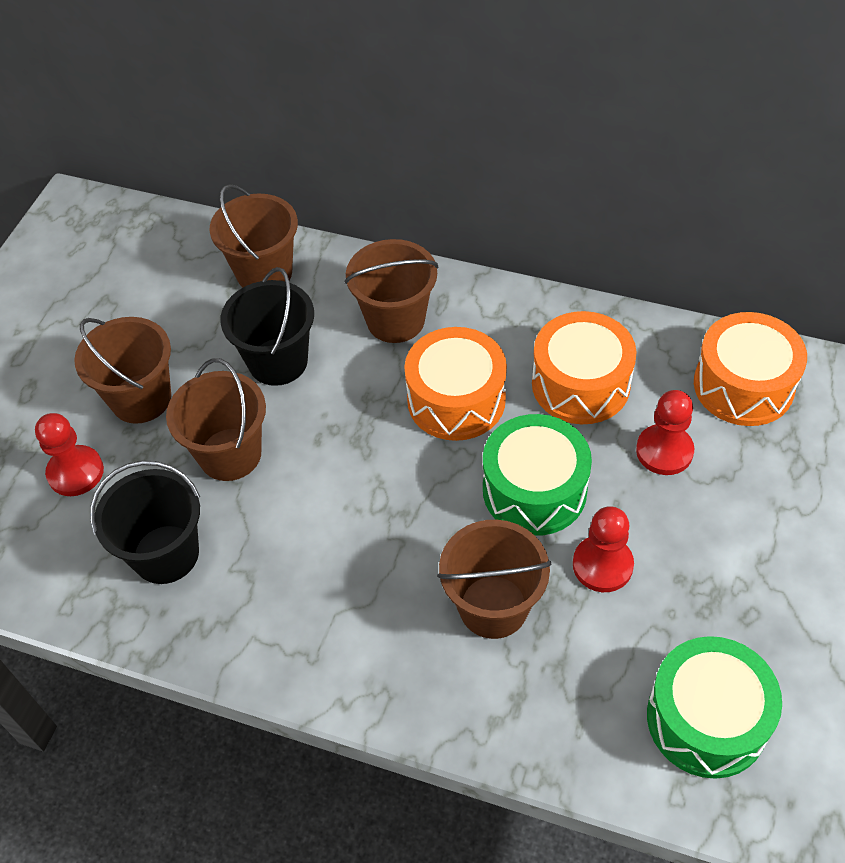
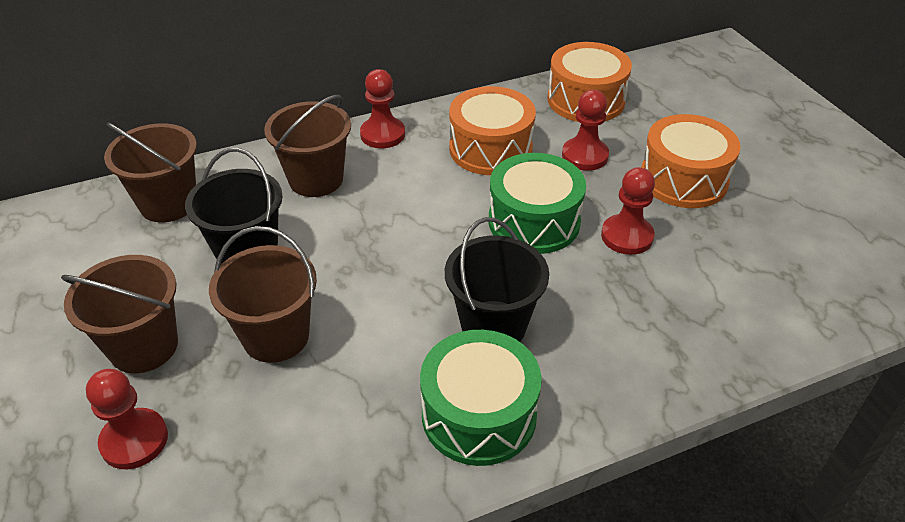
camera: 45 degrees left, 10 degrees down
black bucket [90,460,200,584] -> black bucket moved to [445,217,549,342]
orange drum [404,327,507,441] -> orange drum moved to [641,114,741,208]
brown bucket [437,520,551,639] -> none
green drum [647,636,782,779] -> green drum moved to [420,330,542,466]
none -> red pawn [360,69,405,148]

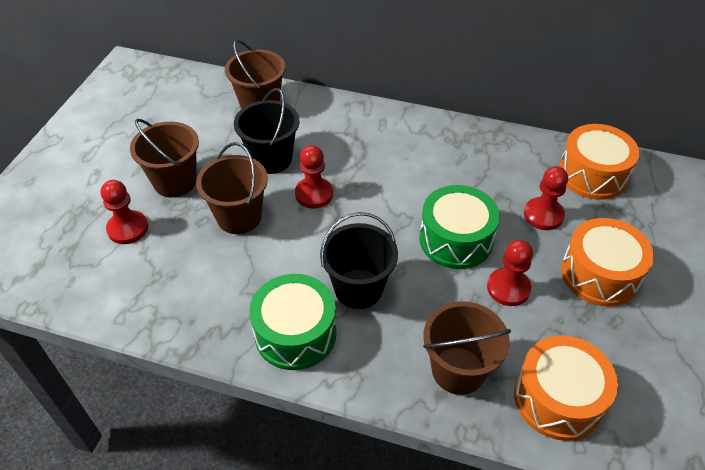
camera: 40 degrees right, 5 degrees up
brown bucket [264,95,351,197] -> brown bucket moved to [423,301,511,395]
red pawn [360,69,405,148] -> red pawn moved to [295,145,333,208]
orange drum [449,86,536,175] -> orange drum moved to [514,335,618,441]

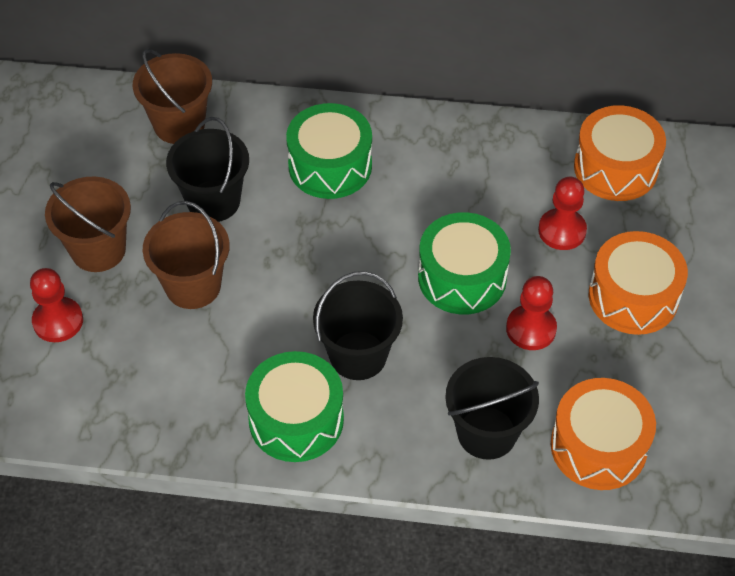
camera: 10 degrees left, 5 degrees up
red pawn [295,145,333,208] -> none
brown bucket [423,301,511,395] -> black bucket [445,357,539,460]
none -> green drum [286,103,372,199]

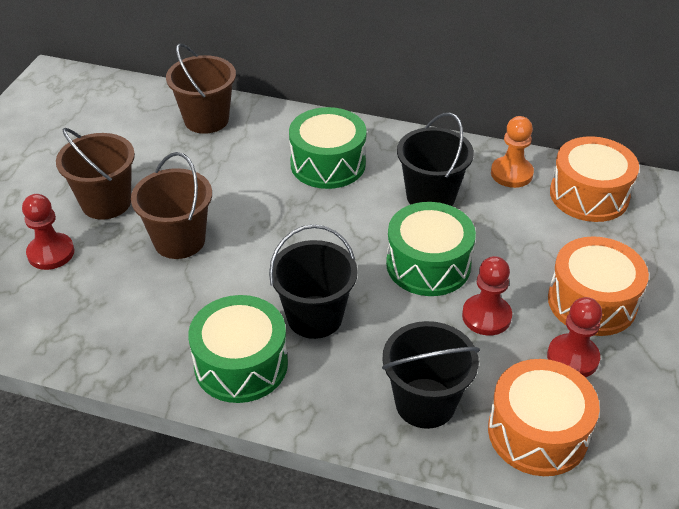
camera: 10 degrees right, 10 degrees down
black bucket [166,117,249,222] -> black bucket moved to [397,112,474,206]
red pawn [538,177,587,250] -> red pawn moved to [547,297,602,377]
none -> orange pawn [491,116,534,188]

